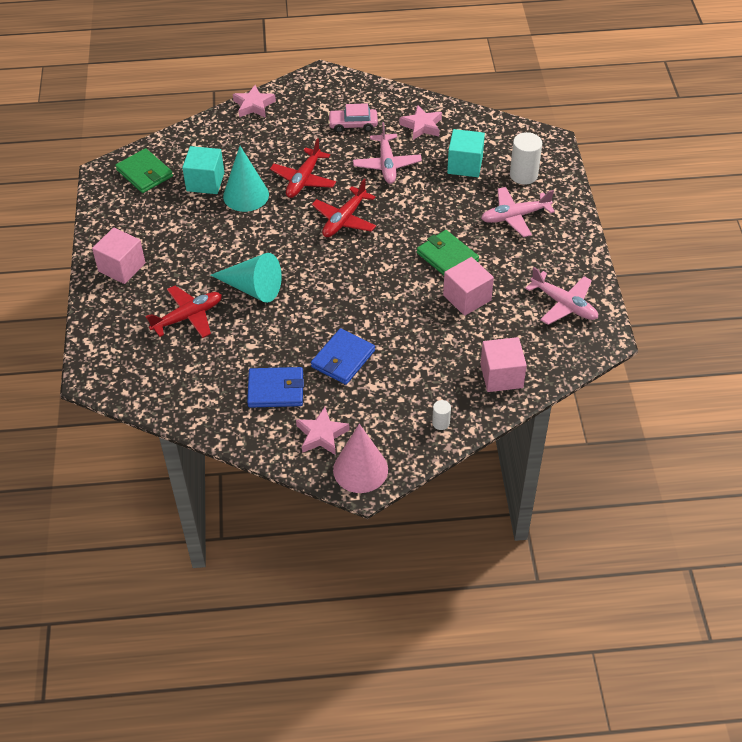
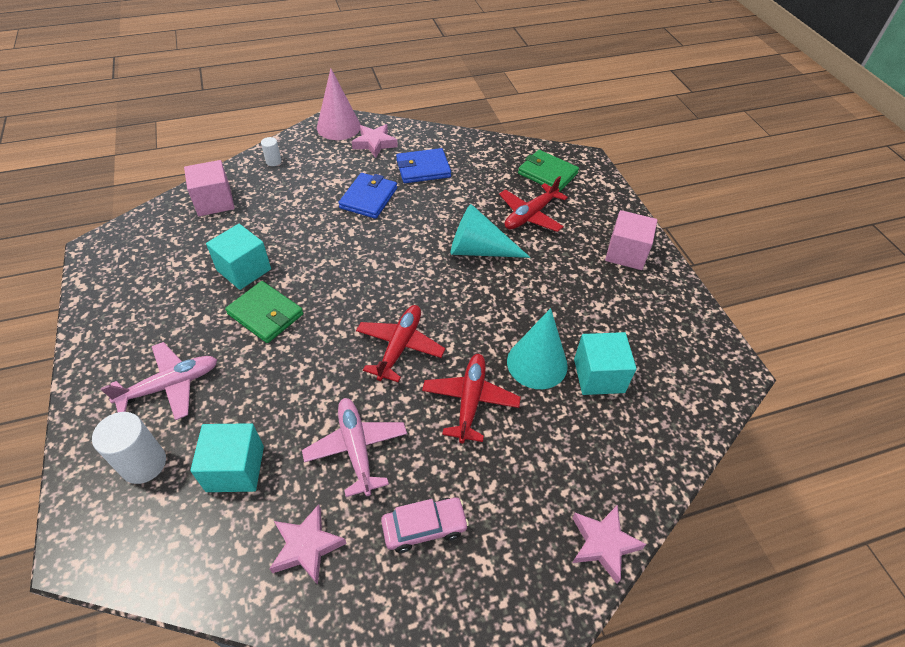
camera: 165 degrees right, 0 degrees up
green wallet [115,148,173,193] -> green wallet moved to [518,150,579,192]
pink cube [443,257,494,316] -> turquoise cube [206,224,271,290]
pink plane [525,267,598,325] -> none

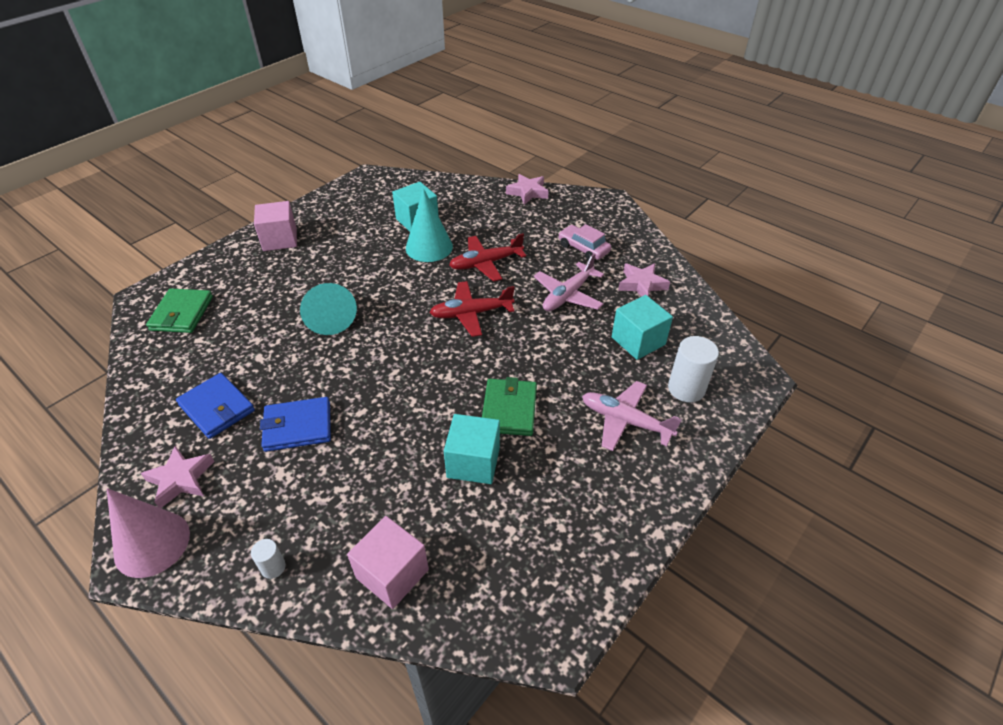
camera: 120 degrees left, 5 degrees down
red plane [499,176,568,232] -> none

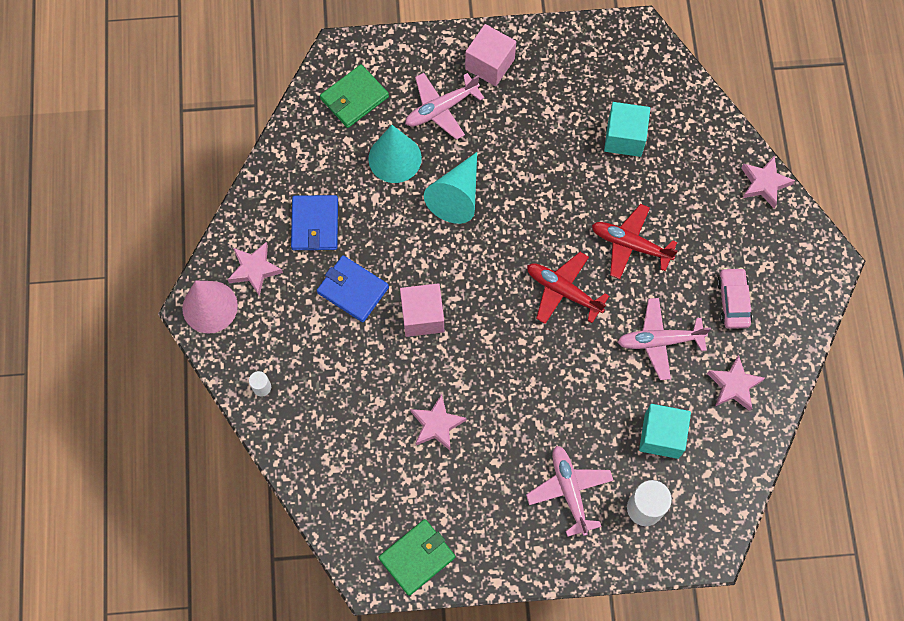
camera: 45 degrees right, 25 degrees up
pink cube [347,516,429,609] -> pink cube moved to [400,283,444,337]
turquoise cone [406,188,453,262] -> turquoise cone moved to [368,125,422,183]
turquoise cube [444,414,500,484] -> pink star [410,394,467,450]
green wallet [482,377,537,436] -> green wallet moved to [378,519,455,596]
none -> pink plane [405,73,484,140]

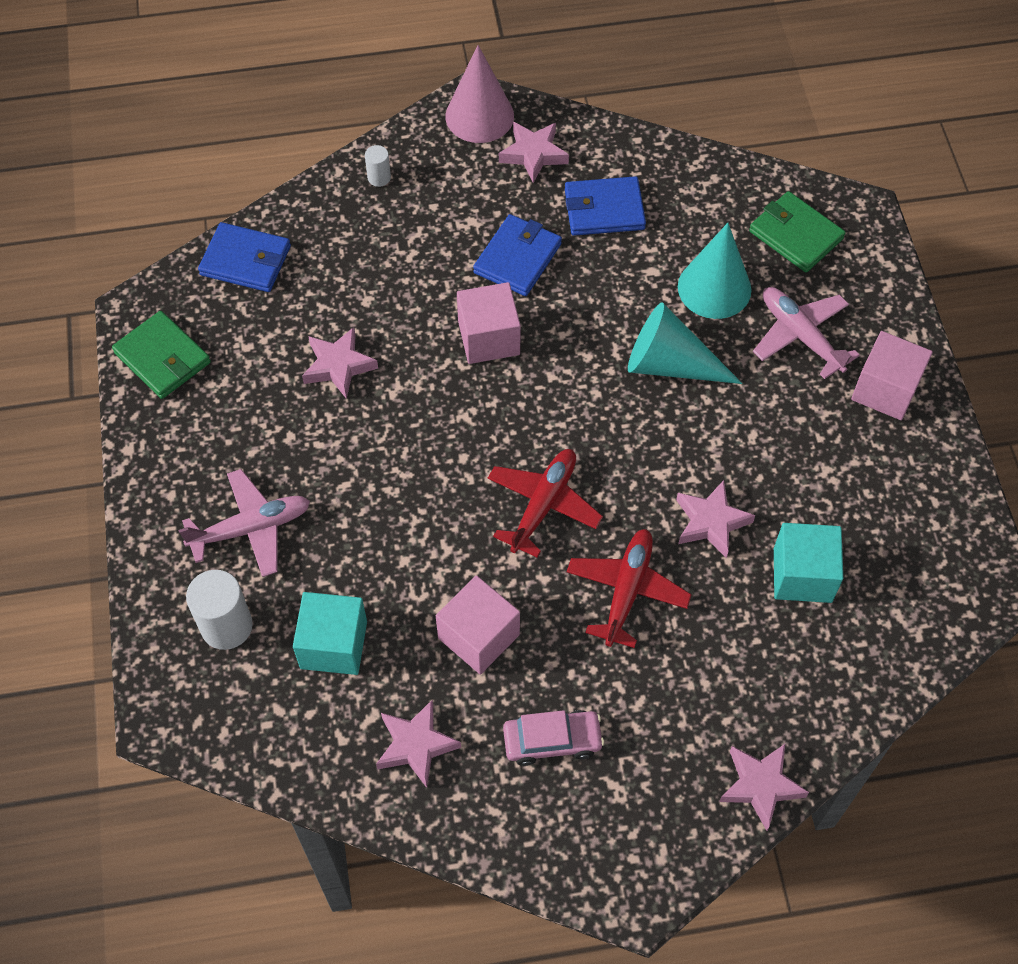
camera: 85 degrees right, 10 degrees down
pink plane [618,298,711,380] -> pink cube [436,575,520,674]
none -> blue wallet [198,222,291,292]
none -> pink star [676,480,755,558]

